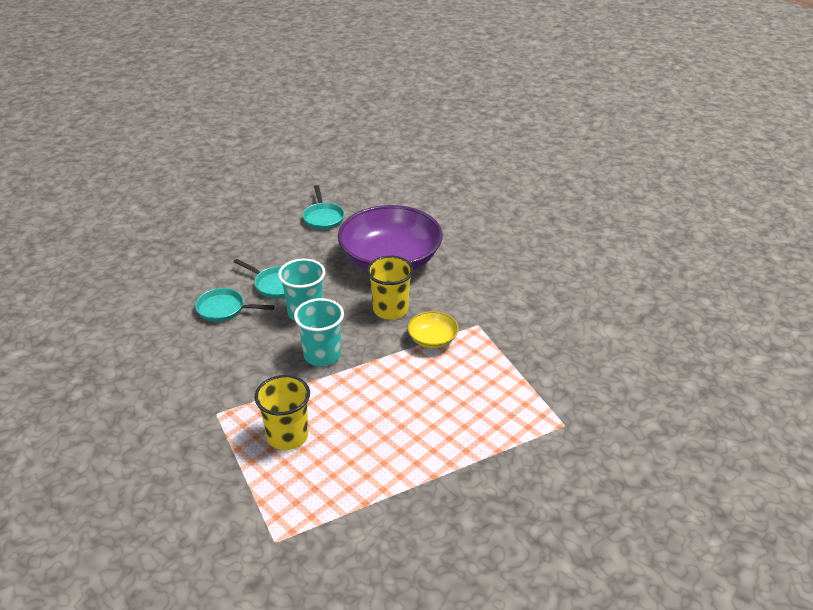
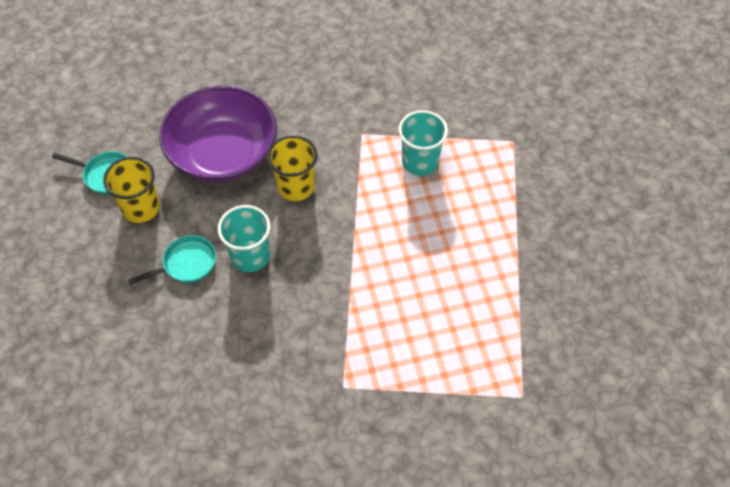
camera: 60 degrees left, 20 degrees up
turquoise pan [195,288,274,322] -> none
yellow cup [254,375,310,450] -> yellow cup moved to [103,157,160,223]
turquoise cup [294,298,344,366] -> turquoise cup moved to [399,110,448,176]
yellow bowl [407,311,459,348] -> none

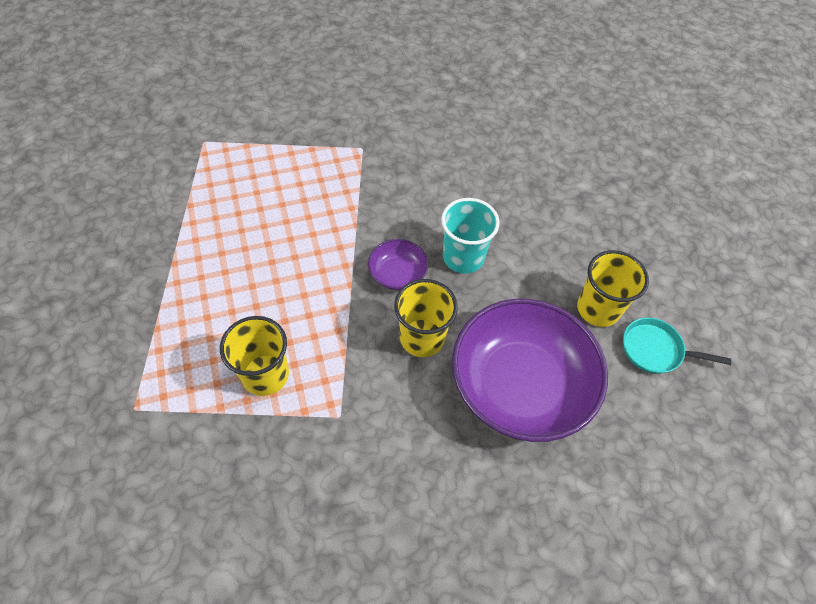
camera: 175 degrees right, 0 degrees up
turquoise pan [128,235,216,285] -> none
turquoise cup [399,110,448,176] -> yellow cup [220,316,289,396]
none -> purple bowl [368,239,428,290]

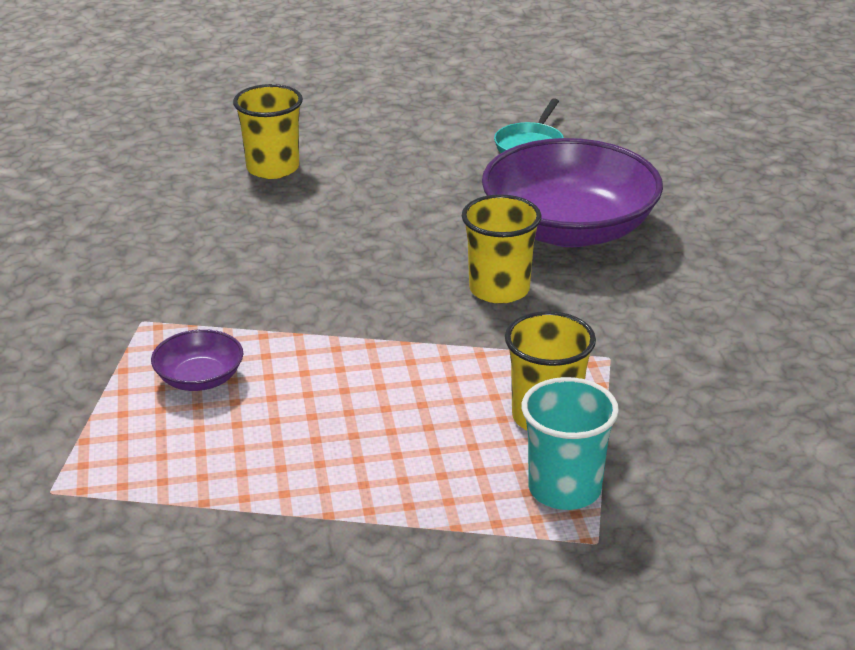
camera: 80 degrees left, 25 degrees down
purple bowl [368,239,428,290] -> purple bowl moved to [151,329,243,391]
turquoise cup [441,198,500,273] -> turquoise cup moved to [521,377,619,510]
yellow cup [577,250,649,327] -> yellow cup moved to [233,84,303,179]

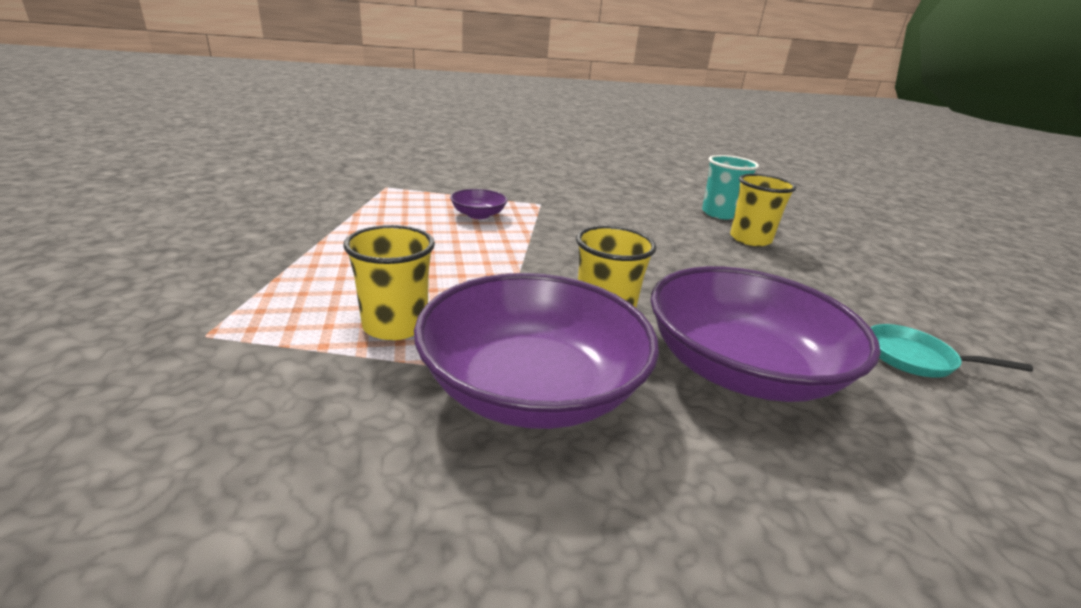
camera: 85 degrees right, 5 degrees down
turquoise cup [521,377,619,510] -> turquoise cup moved to [702,155,759,219]
none -> purple bowl [414,273,659,429]

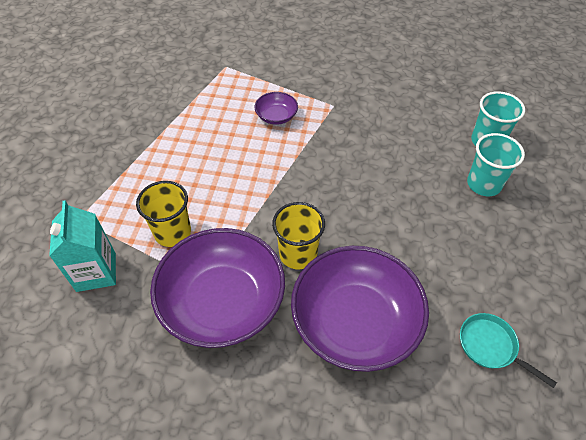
camera: 25 degrees right, 25 degrees up
yellow cup [730,174,797,246] -> turquoise cup [467,133,525,196]
none -> turquoise carton [49,201,116,292]

